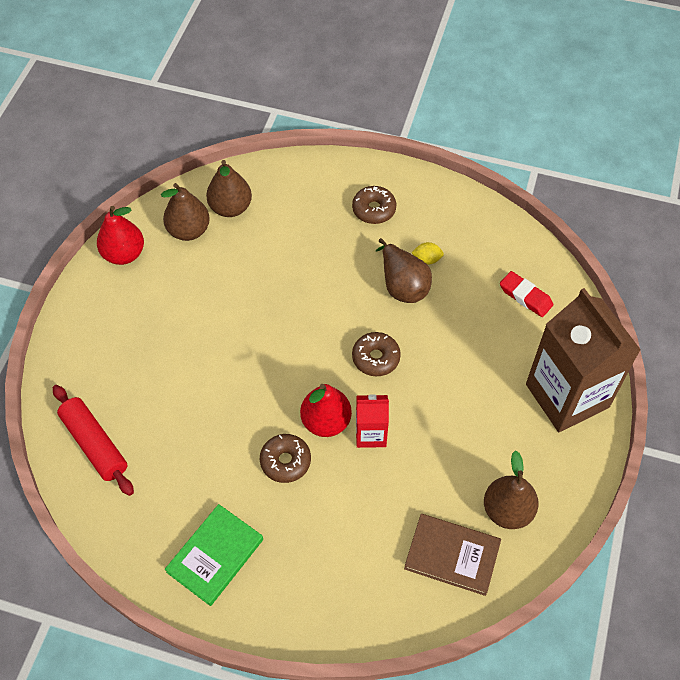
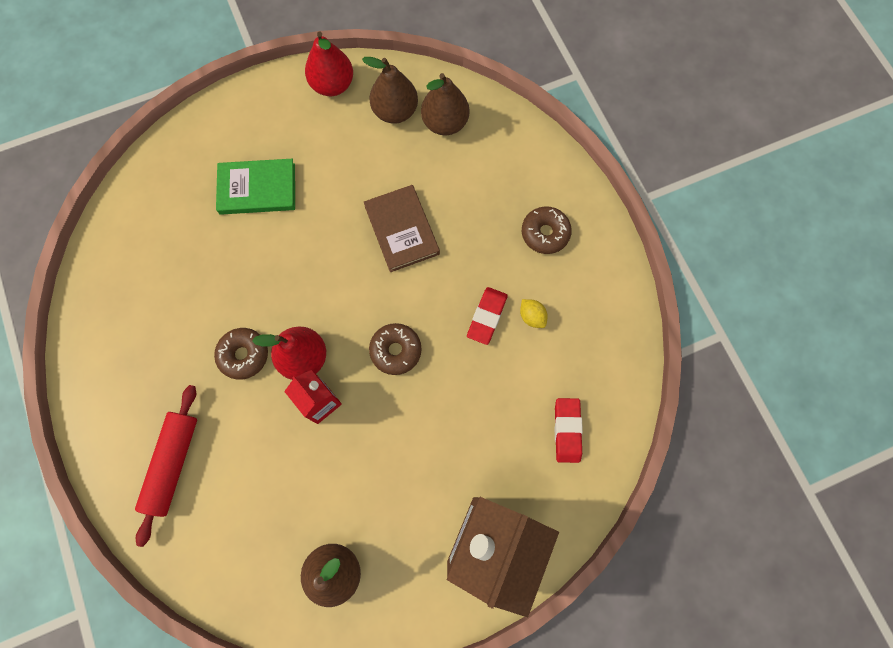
camera: 50 degrees right, 15 degrees up
red rolling pin [53,385,134,496] -> red rolling pin moved to [135,385,197,547]
green book [165,504,263,606] -> green book moved to [216,159,295,215]
brown pear [376,238,432,303] -> red eraser [467,287,508,345]
brown book [404,514,501,596] -> brown book moved to [364,185,440,272]

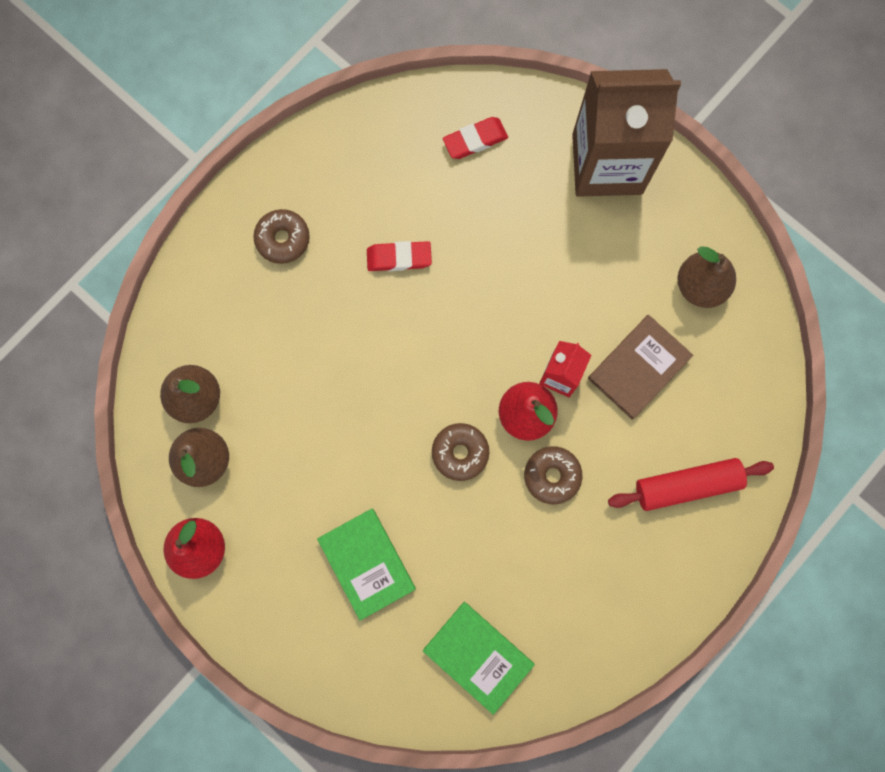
camera: 115 degrees left, 5 degrees up
brown book [364,185,440,272] -> brown book moved to [588,315,693,420]
brown donut [369,323,422,375] -> brown donut moved to [432,423,489,481]
yellow lemon [520,299,548,328] -> none
none -> green book [423,602,535,715]

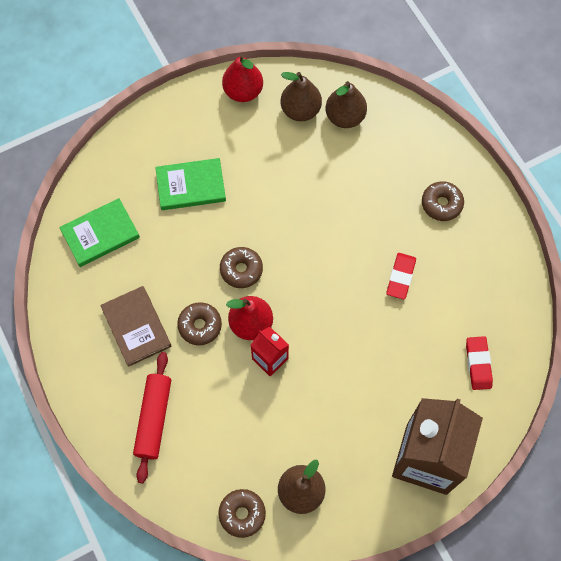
camera: 110 degrees right, 10 degrees down
brown book [588,315,693,420] -> brown book moved to [100,286,171,367]
none -> brown donut [218,489,266,538]

